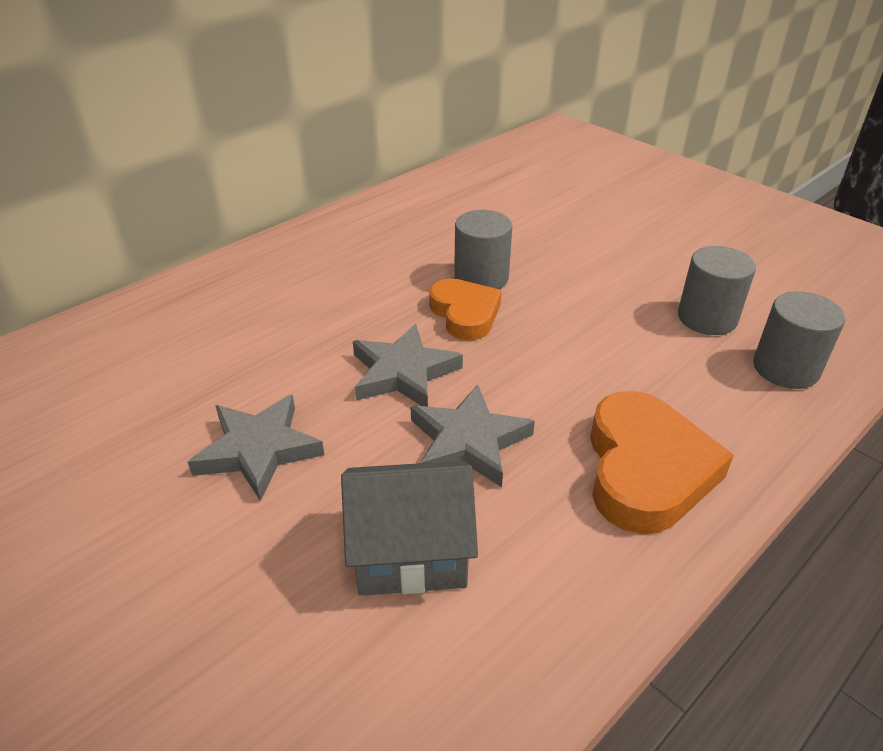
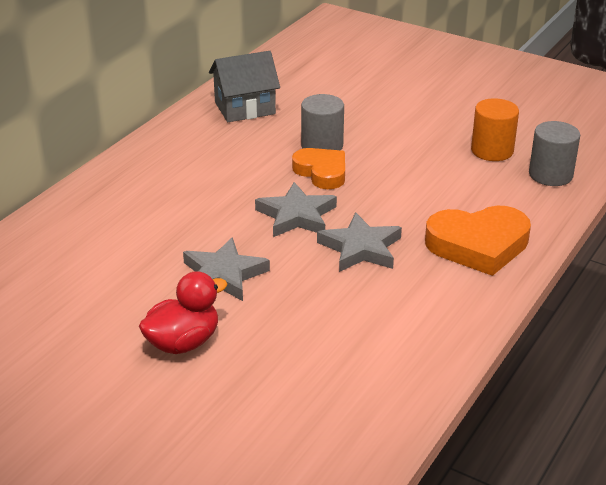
camera: 15 degrees left, 5 degrees down
grey house [341,461,478,596] -> grey house moved to [209,51,280,122]
orange heart [590,391,734,534] -> orange heart turned 90 degrees clockwise [425,206,531,276]
grey cylinder [678,246,756,335] -> orange cylinder [471,98,519,161]
none -> red duck [139,271,227,354]

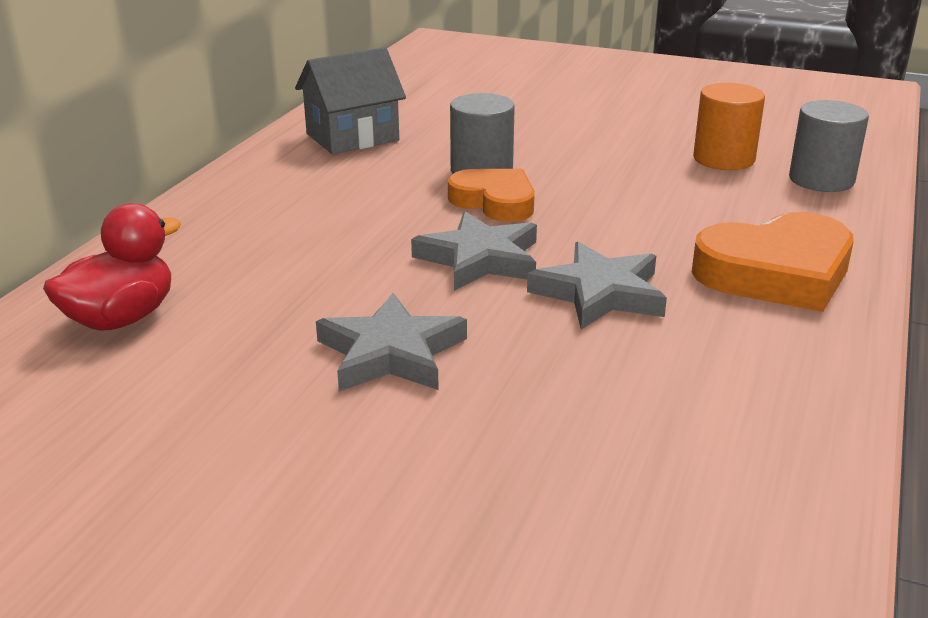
camera: 10 degrees left, 5 degrees down
red duck [139,271,227,354] -> red duck moved to [43,203,181,331]

